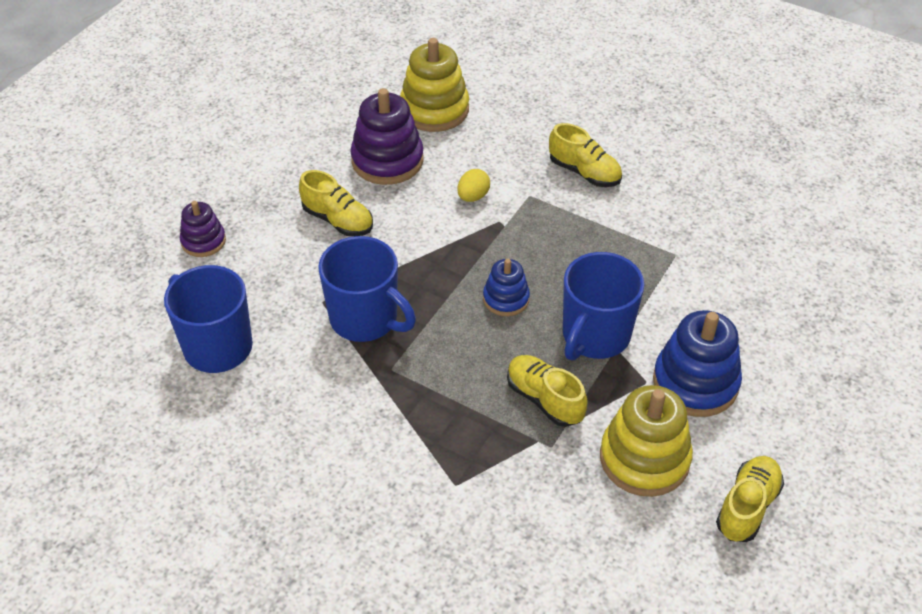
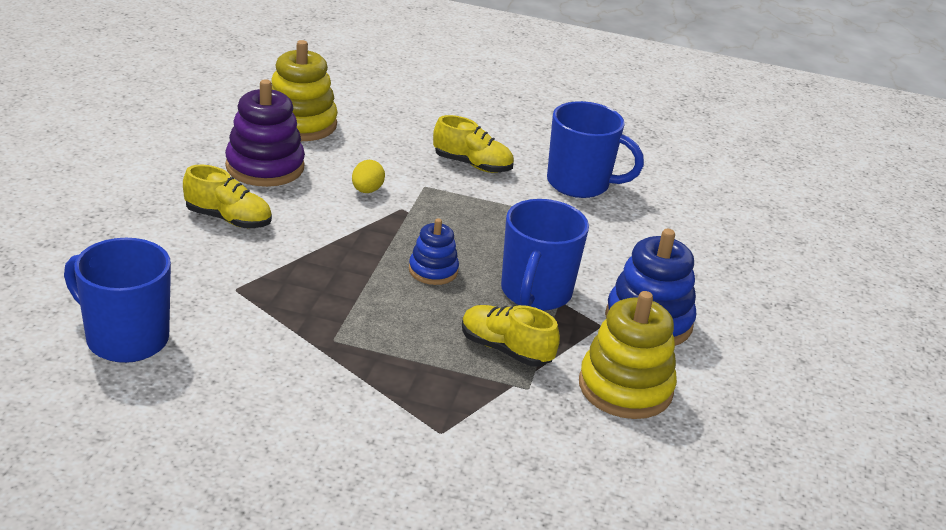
camera: 20 degrees left, 15 degrees down
purple stacking toy [180,201,226,257] -> none
blue mug [318,236,416,342] -> blue mug moved to [547,101,644,198]
yellow shoe [716,456,784,542] -> none

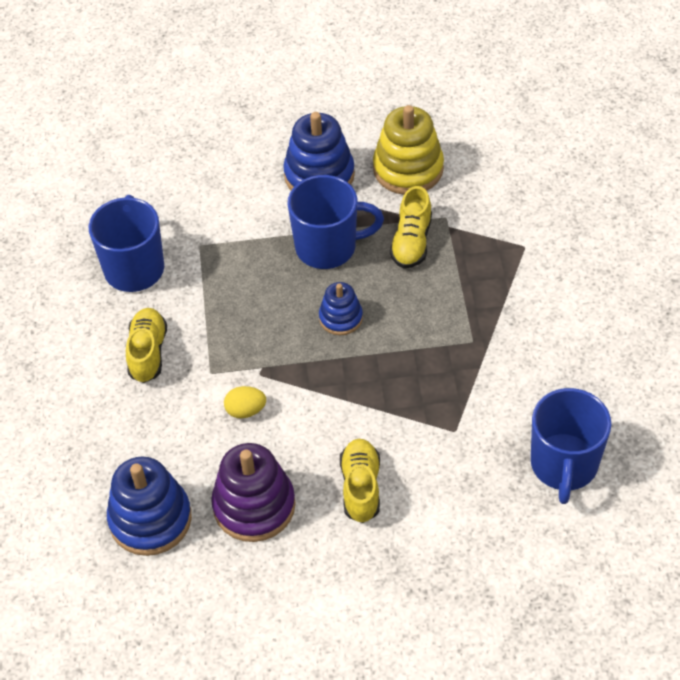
camera: 105 degrees left, 20 degrees up
yellow stacking toy [271,40,338,141] -> blue stacking toy [107,456,192,556]

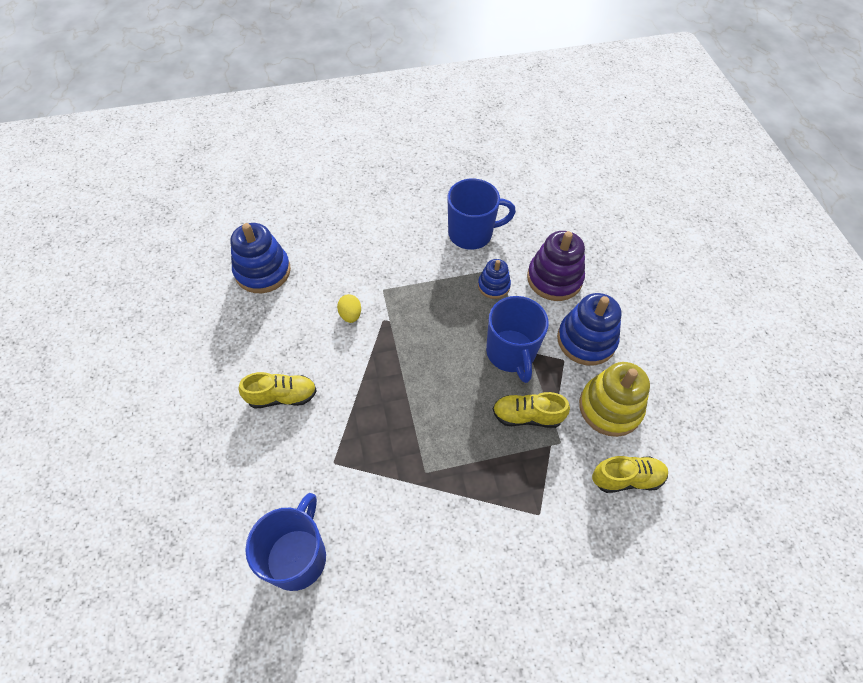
camera: 80 degrees right, 5 degrees up
yellow shoe [126,308,167,383] -> yellow shoe moved to [592,456,668,493]
purple stacking toy [211,443,295,542] -> purple stacking toy moved to [527,231,585,301]
blue stacking toy [319,282,363,335] -> blue stacking toy moved to [478,259,511,299]
blue mug [531,388,611,504] -> blue mug turned 105 degrees clockwise [245,493,326,591]

